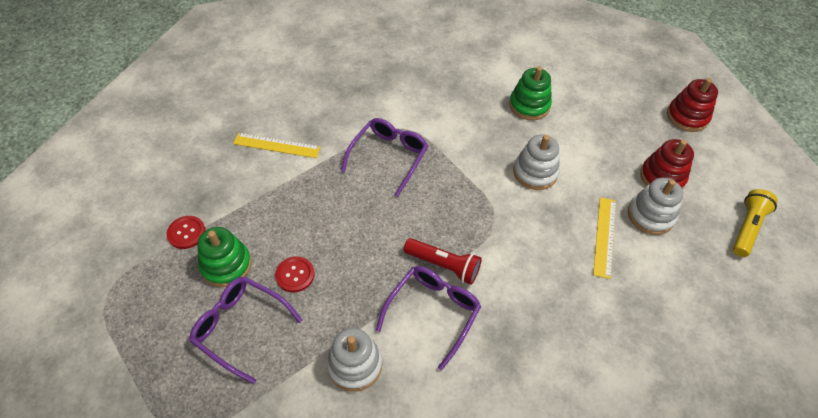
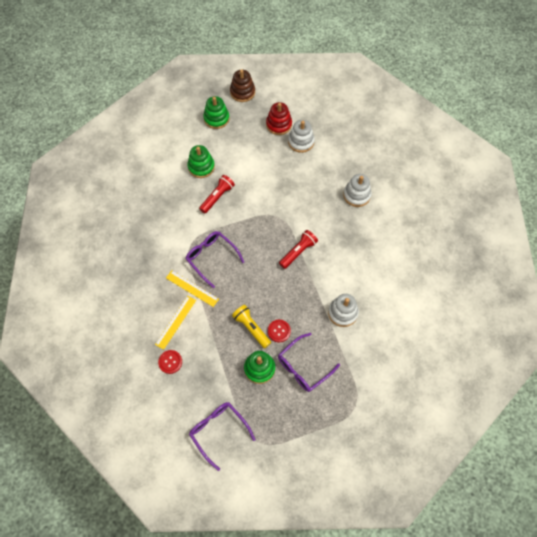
camera: 70 degrees left, 10 degrees up
red button [167,216,206,249] -> red button moved to [158,350,182,374]
purple glasses [376,266,481,370] -> purple glasses moved to [189,402,256,471]
white stacking toy [513,134,560,190] -> white stacking toy moved to [343,174,372,207]
yellow ruler [593,197,616,279] -> yellow ruler moved to [166,270,219,307]
red stacking toy [667,78,718,132] -> brown stacking toy [230,70,255,102]
yellow flashlight [733,189,778,257] -> yellow flashlight moved to [232,305,271,348]
none -> red flashlight [199,175,235,213]
none -> green stacking toy [203,96,230,129]

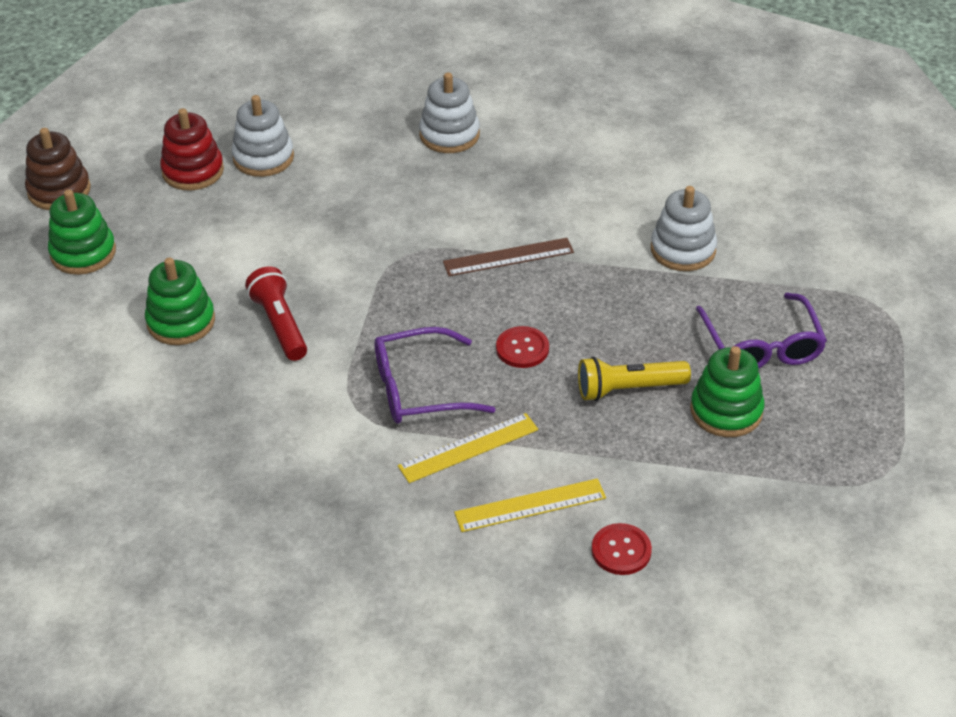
camera: 60 degrees left, 20 degrees down
yellow ruler [155,296,196,350] -> yellow ruler turned 75 degrees counterclockwise [454,478,606,532]
purple glasses [189,402,256,471] -> none
red button [268,320,291,342] -> red button moved to [496,326,549,368]
red flashlight [279,230,318,269] -> brown ruler [443,238,574,276]

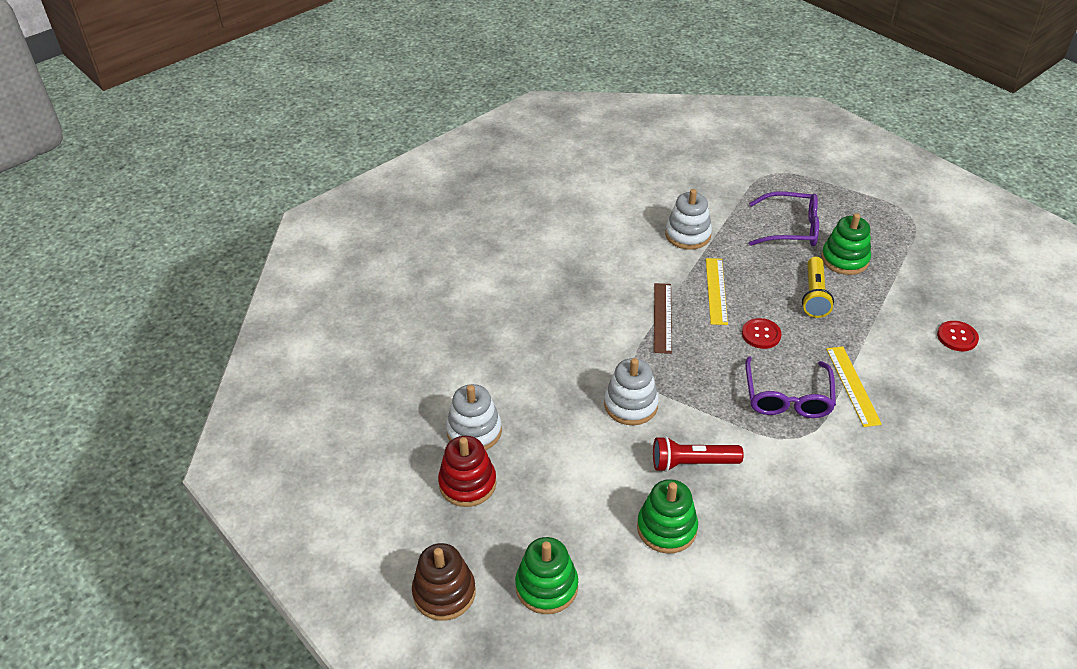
camera: 70 degrees left, 0 degrees up
white stacking toy [419,72,480,153] -> white stacking toy moved to [604,358,659,425]
yellow ruler [454,478,606,532] -> yellow ruler moved to [706,258,728,325]

